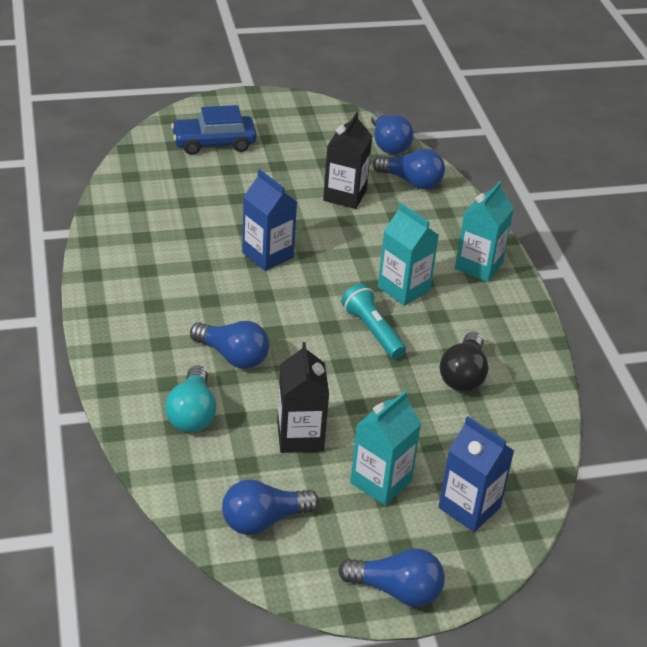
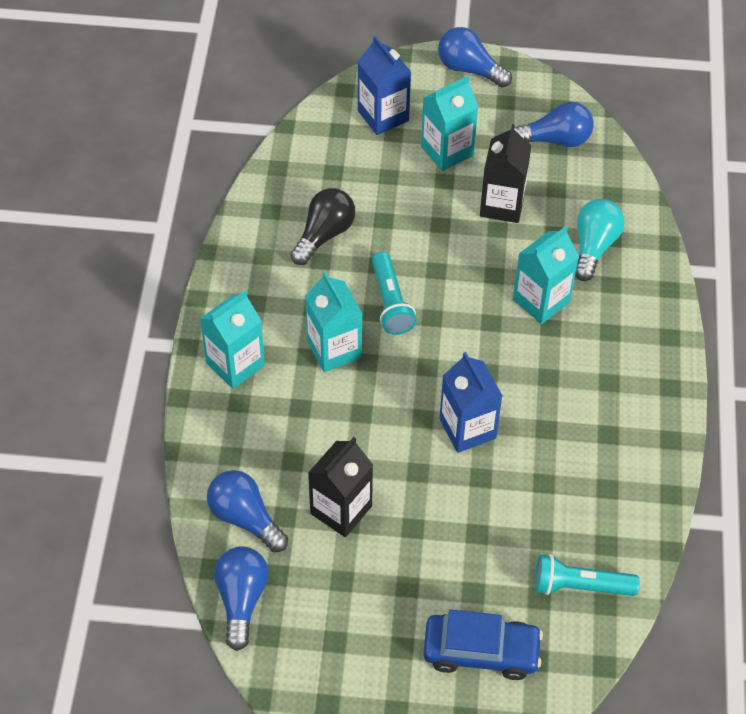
camera: 160 degrees left, 15 degrees up
blue light bulb [190,321,269,369] -> turquoise carton [513,226,579,324]
none -> turquoise flashlight [535,554,640,596]

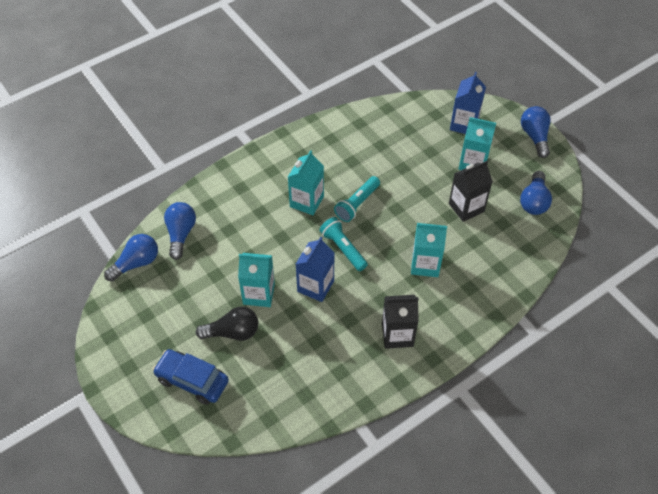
camera: 50 degrees right, 0 degrees up
turquoise carton [200,290,265,389] -> turquoise carton moved to [238,253,275,307]
black light bulb [290,188,355,265] -> black light bulb moved to [196,306,258,341]
black carton [308,437,373,537] -> black carton moved to [382,295,419,349]
blue car [423,610,543,680] -> blue car turned 150 degrees clockwise [152,349,229,405]
blue light bulb [514,102,594,147] -> blue light bulb turned 60 degrees clockwise [520,171,552,215]
turquoise flashlight [535,554,640,596] -> turquoise flashlight moved to [319,217,368,271]
turquoise light bulb [575,199,624,281] -> none

